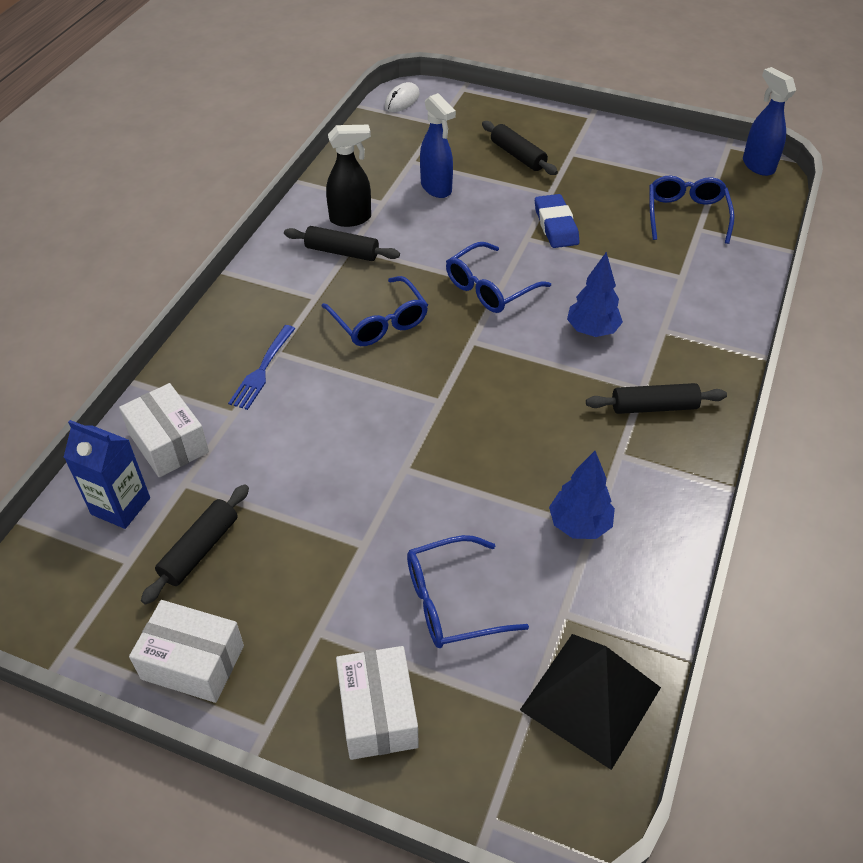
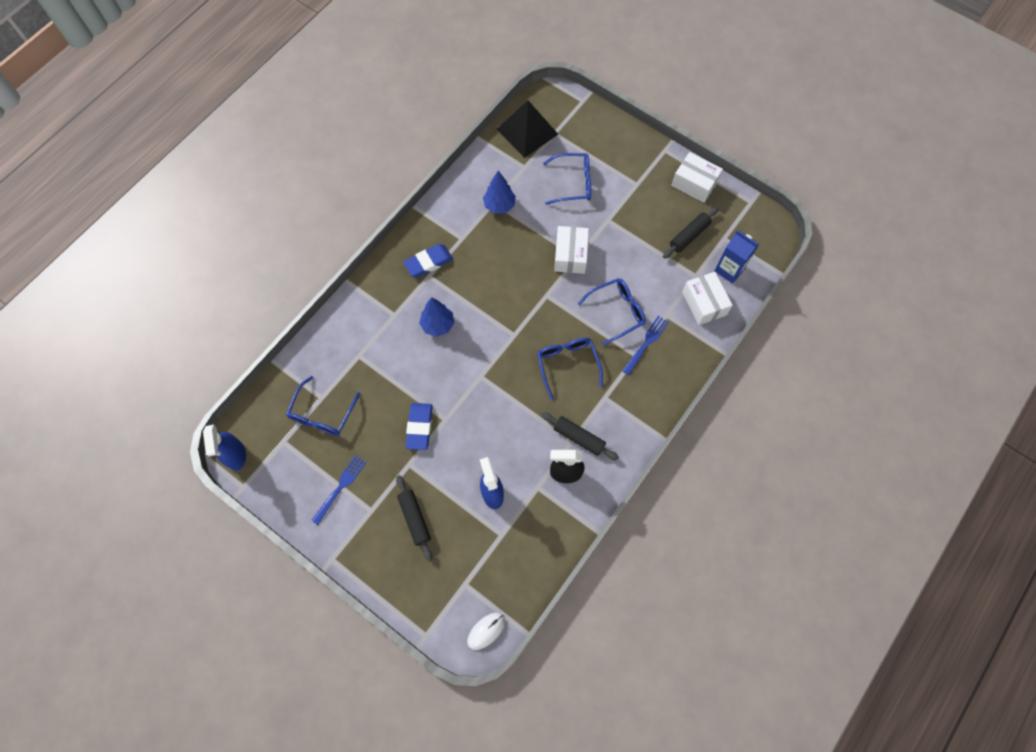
camera: 165 degrees left, 20 degrees up
white box [336,646,419,760] -> white box moved to [554,226,589,274]
blue glasses [446,242,551,313] -> blue glasses moved to [578,278,646,346]
black rolling pin [586,383,727,414] -> blue eraser [403,244,453,277]
none -> blue fork [311,455,366,525]

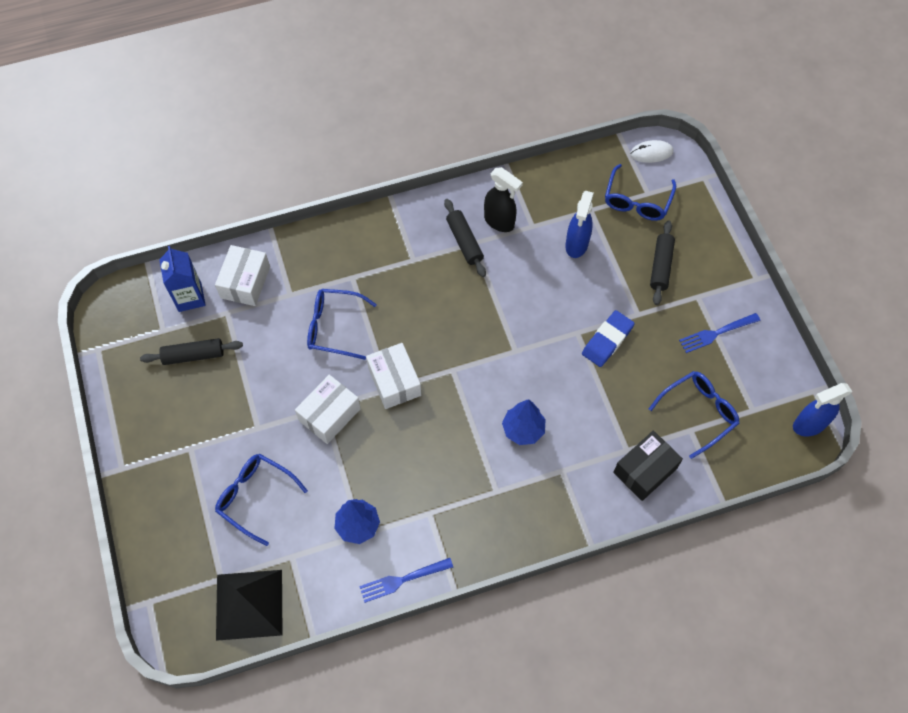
camera: 145 degrees left, 5 degrees down
blue spray bottle [203,424,246,471] -> blue spray bottle turned 135 degrees counterclockwise [793,383,852,436]
blue eraser [403,244,453,277] -> none
blue glasses [537,338,603,400] -> blue glasses moved to [605,164,676,221]
blue fork [623,316,669,375] -> blue fork moved to [359,558,453,603]
white box [671,152,723,203] -> white box moved to [366,343,421,409]
none -> black box [613,431,683,501]

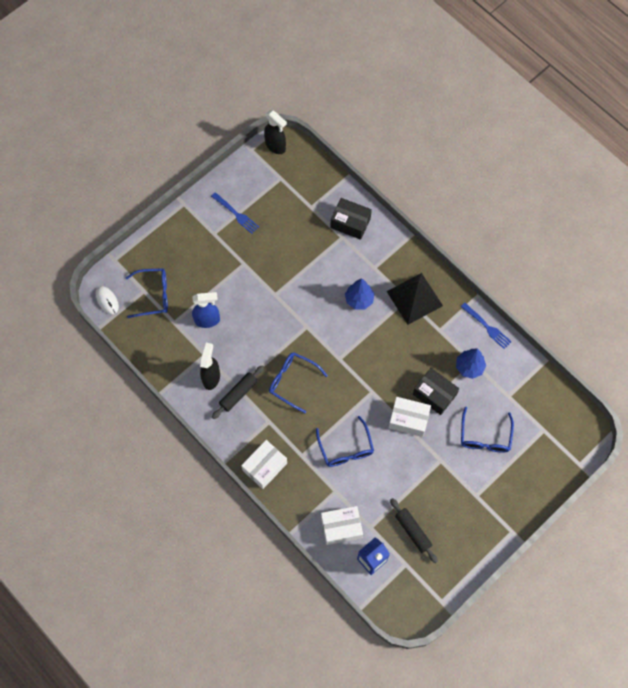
camera: 115 degrees left, 5 degrees up
black pyramid [216,570,283,641] -> black pyramid moved to [386,273,443,325]
white box [366,343,421,409] -> white box moved to [241,440,287,489]
blue eraser [582,310,635,367] -> none
blue glasses [649,371,740,459] -> blue glasses moved to [269,352,328,413]
black rolling pin [650,220,675,305] -> none
blue spray bottle [793,383,852,436] -> black spray bottle [264,110,287,154]
none -> black box [413,368,459,415]

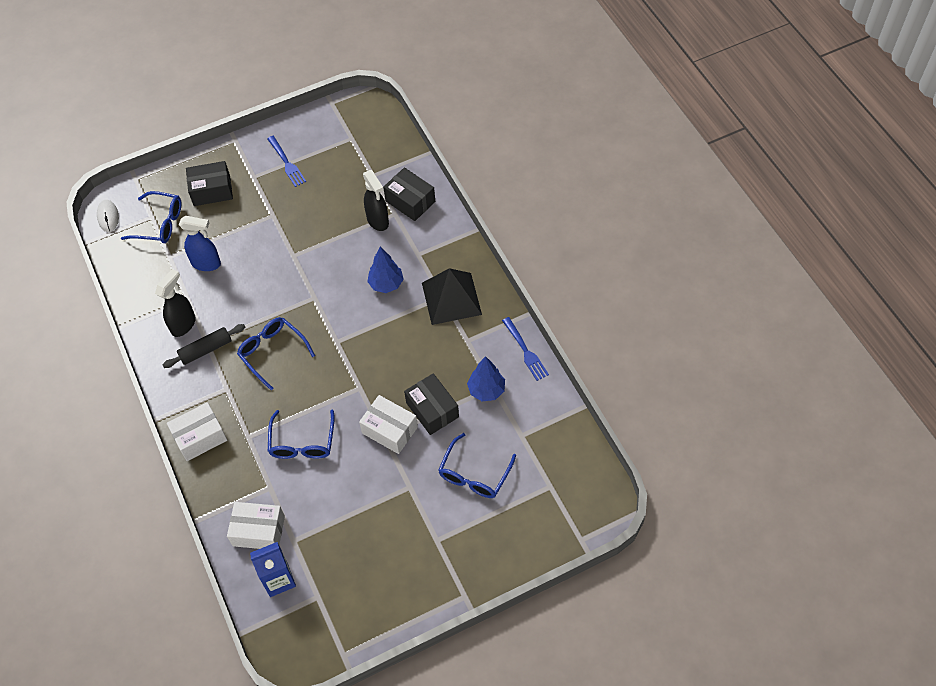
camera: 20 degrees right, 10 degrees down
black spray bottle [264,110,287,154] -> black spray bottle moved to [363,170,389,231]
black rolling pin [390,498,438,563] -> none
none -> black box [186,161,233,206]

